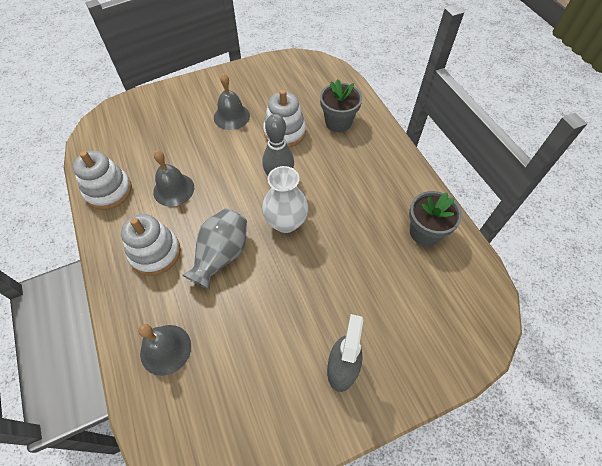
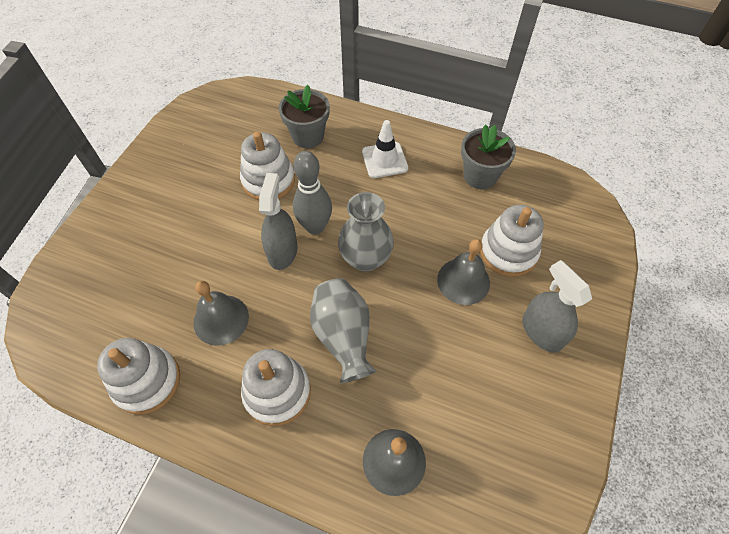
camera: 45 degrees left, 0 degrees up
grey bell [214,73,250,130] -> grey bell moved to [437,239,490,305]
white vase [262,166,308,233] -> grey vase [338,192,394,272]
none -> grey spray bottle [259,173,297,270]
none -> white traffic cone [362,120,408,178]
none -> white stacking toy [480,205,544,277]

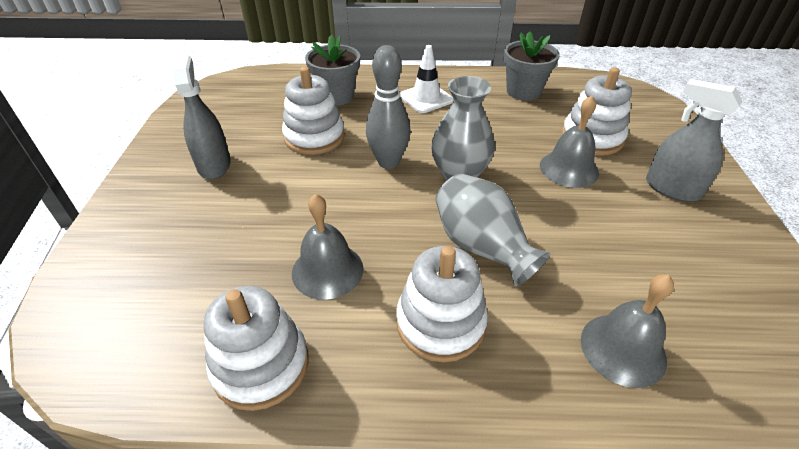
camera: 20 degrees left, 15 degrees down
grey spray bottle [259,173,297,270] -> grey spray bottle moved to [172,55,231,179]

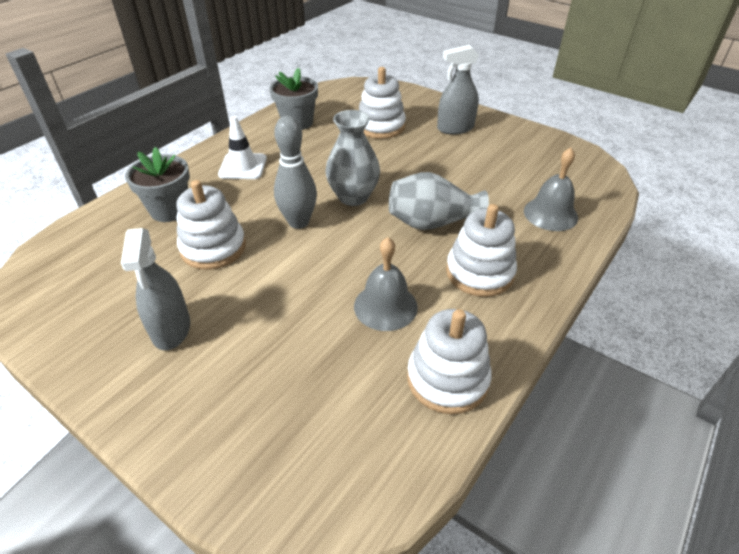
camera: 55 degrees left, 0 degrees up
grey spray bottle [172,55,231,179] -> grey spray bottle turned 120 degrees counterclockwise [121,228,190,350]
grey bell [540,95,599,188] -> none

